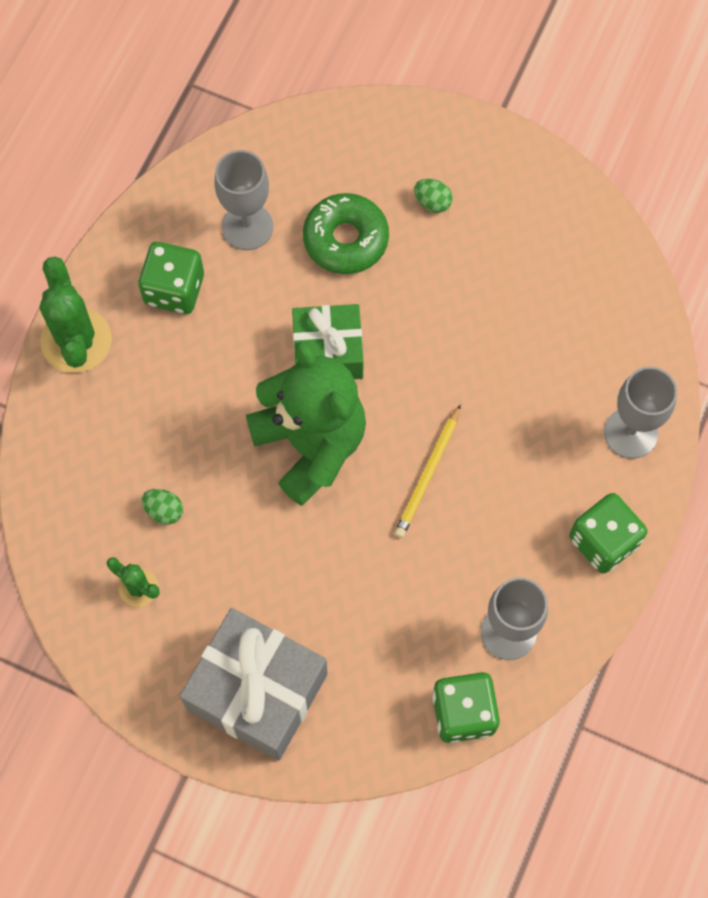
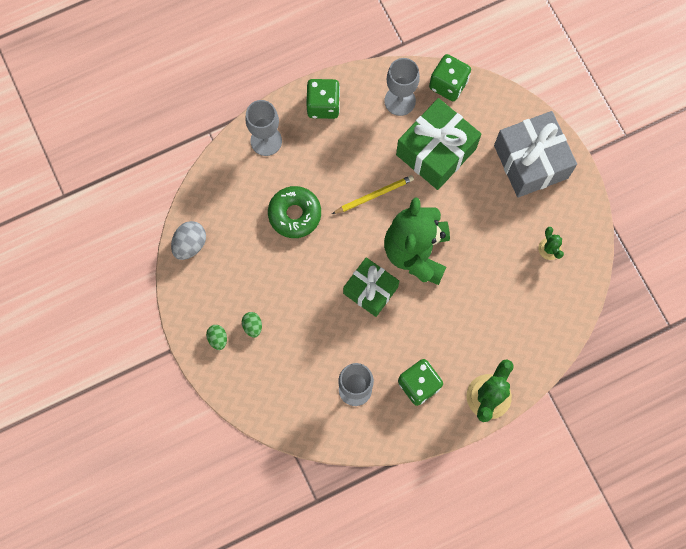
camera: 140 degrees left, 5 degrees up
green egg [142,489,183,525] -> green egg moved to [206,325,227,350]
green donut [303,193,389,274] -> green donut moved to [268,186,321,238]
none -> grey egg [171,221,206,260]
none -> green gift [396,98,481,190]

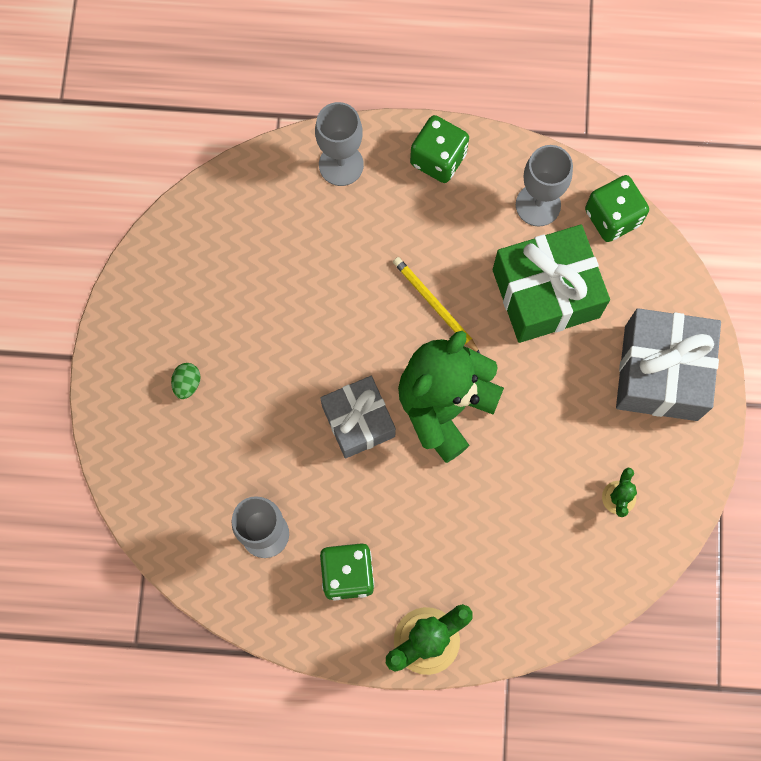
camera: 30 degrees right, 0 degrees up
grey egg [171,221,206,260] -> none
green egg [206,325,227,350] -> none
green donut [268,186,321,238] -> none
yellow pencil [332,175,414,214] -> yellow pencil turned 135 degrees counterclockwise [393,257,480,354]
green gift [343,257,399,317] -> grey gift [320,376,396,459]

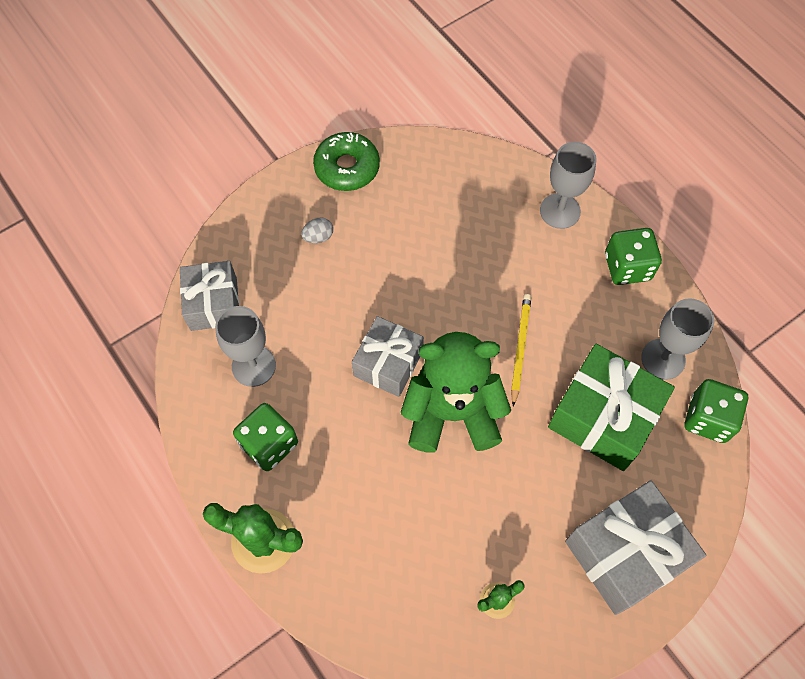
camera: 50 degrees right, 10 degrees down
green egg [171,363,200,399] -> grey egg [301,217,333,243]
none -> grey gift [180,261,239,331]
none -> green donut [313,132,380,191]

